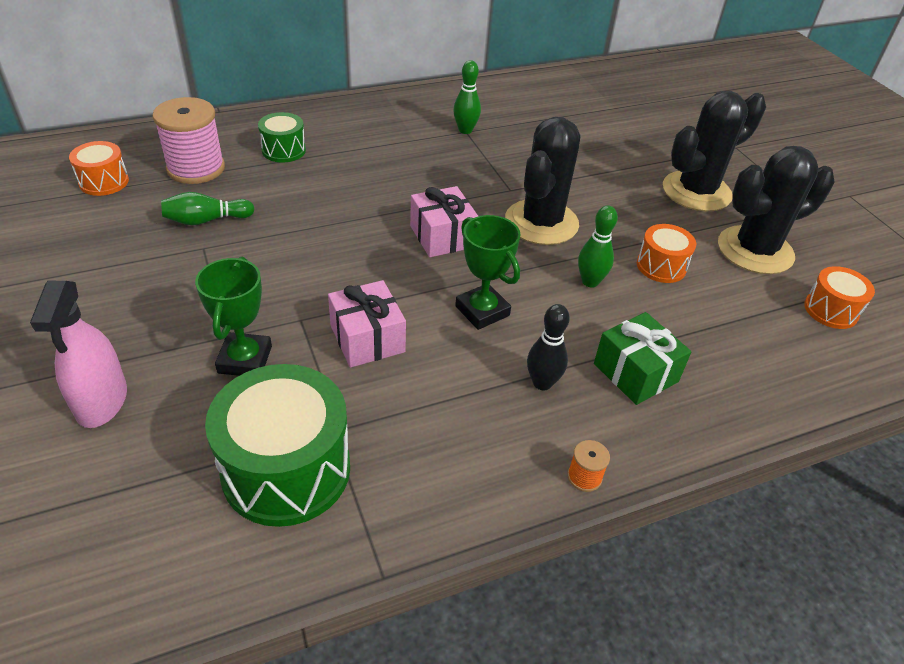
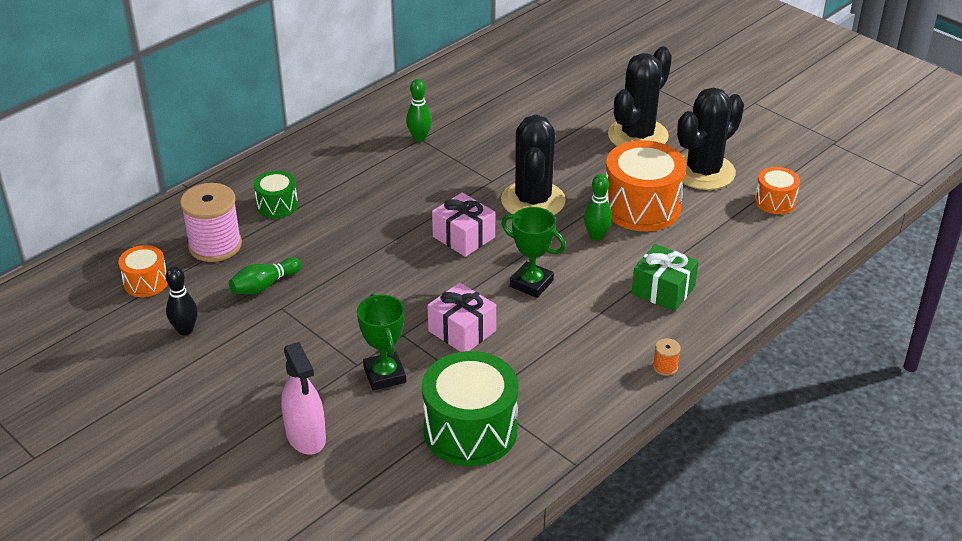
camera: 20 degrees left, 5 degrees down
black bowling pin [527,304,570,390] -> black bowling pin moved to [166,266,198,335]
orange drum [637,224,696,283] -> orange drum [606,140,686,231], size x1.89

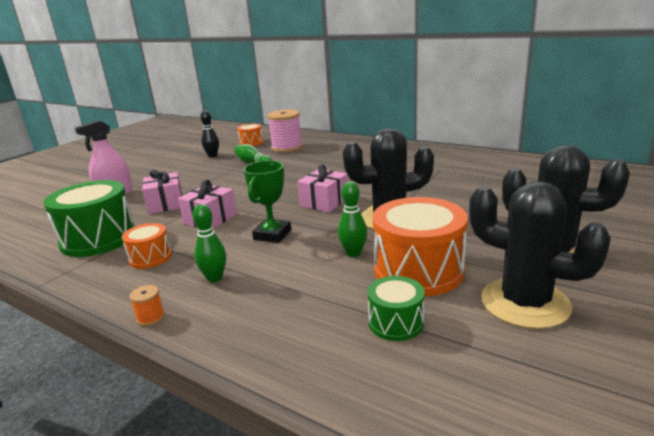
camera: 80 degrees right, 15 degrees down
green drum [254,170,298,218] -> green drum moved to [367,276,425,341]
green trophy [357,294,406,390] -> pink gift [142,170,182,214]
green bowling pin [406,79,432,142] -> green bowling pin moved to [193,204,226,282]
green gift [632,244,699,312] -> none
orange drum [755,167,800,214] -> orange drum moved to [122,223,172,269]

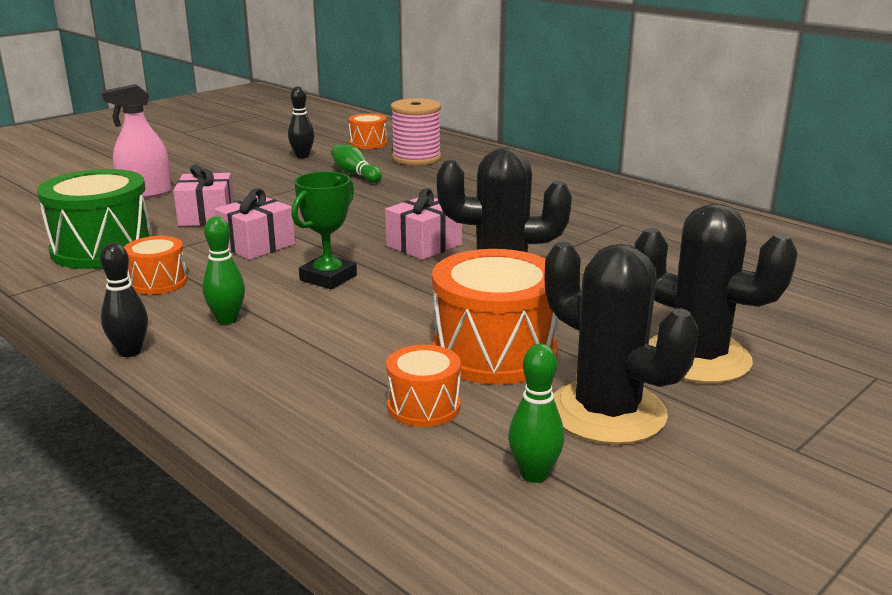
camera: 10 degrees right, 0 degrees up
orange spool [129,285,165,326] -> black bowling pin [100,243,148,357]
green bowling pin [338,182,367,257] -> green bowling pin moved to [508,344,564,483]
green drum [367,276,425,341] -> orange drum [386,345,461,427]

